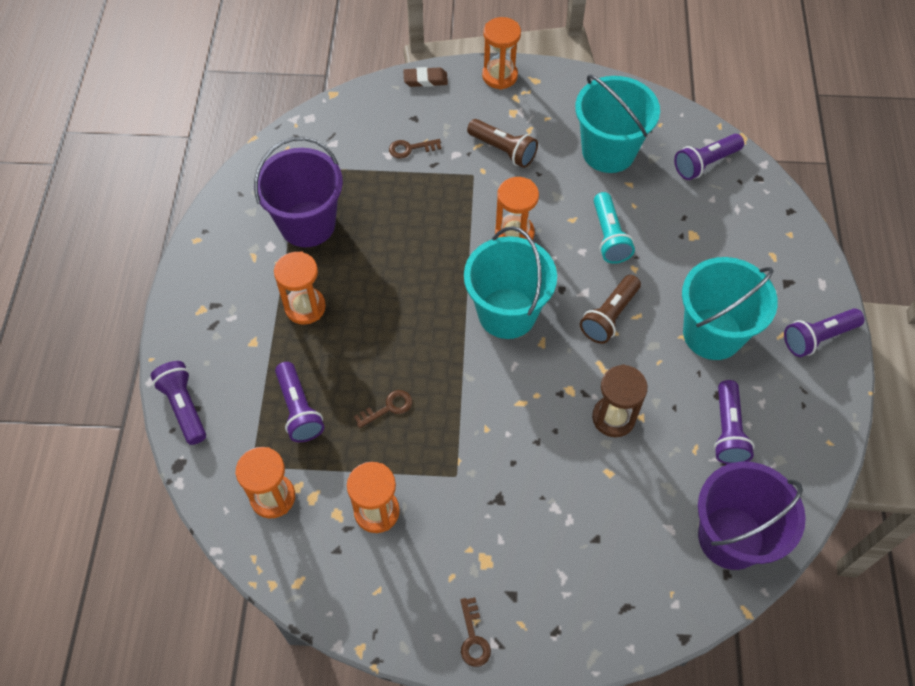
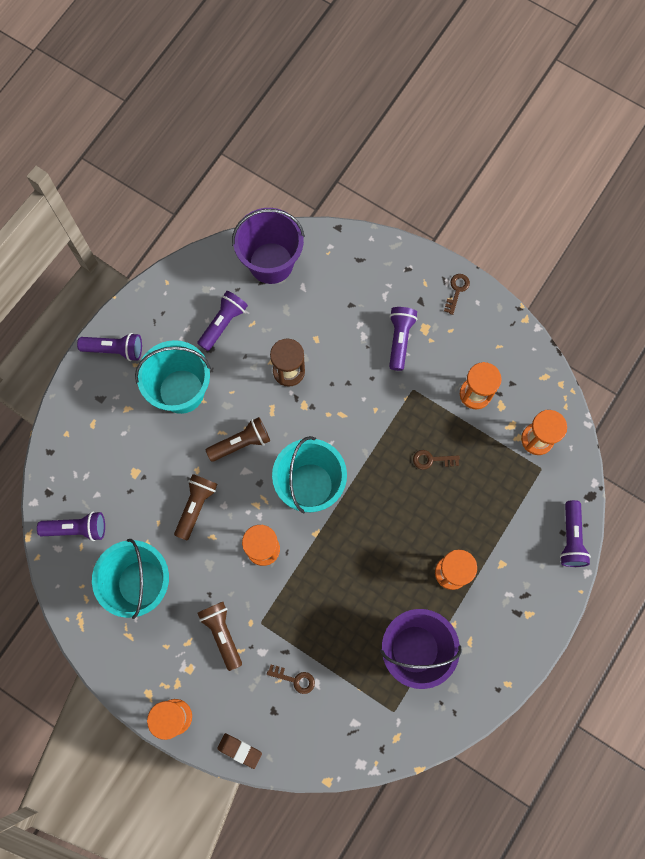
camera: 150 degrees left, 15 degrees up
purple flashlight [275,362,324,442] -> purple flashlight moved to [389,307,417,371]
turquoise flashlight [594,192,635,264] -> brown flashlight [174,474,218,540]

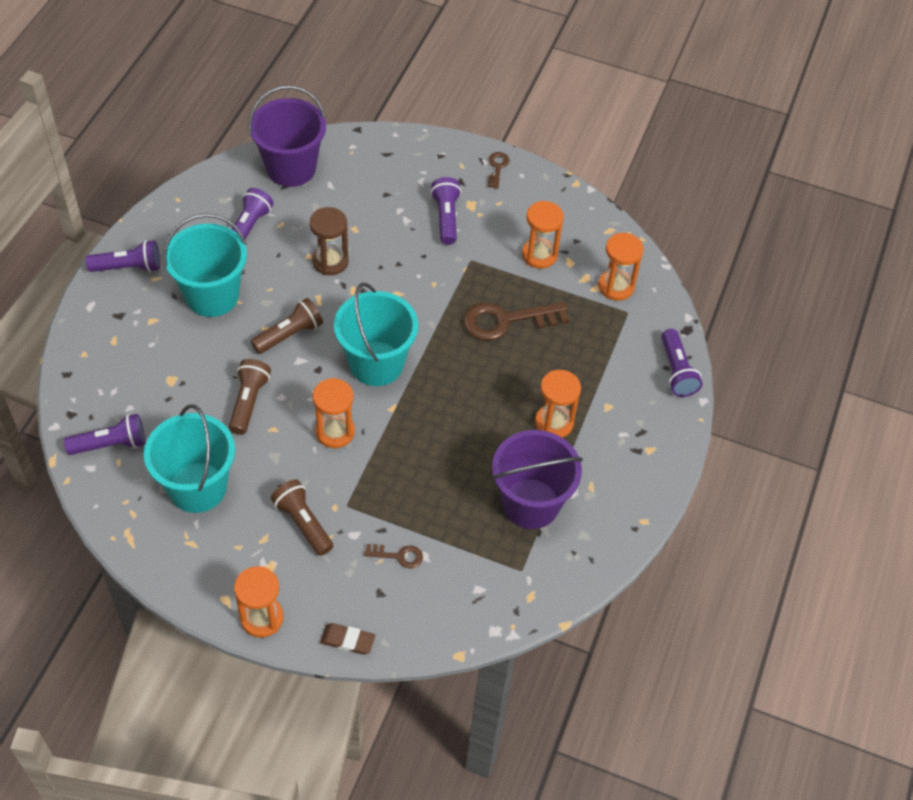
camera: 15 degrees left, 20 degrees down
brown key [413,450,460,470] -> brown key [463,302,569,341], size x2.03

